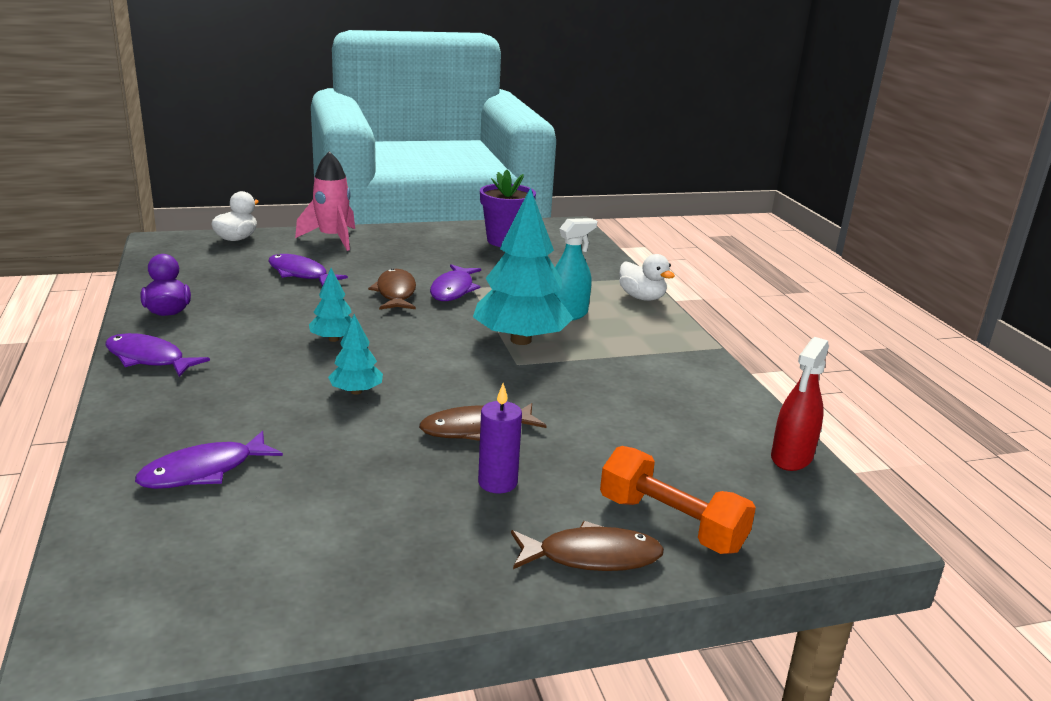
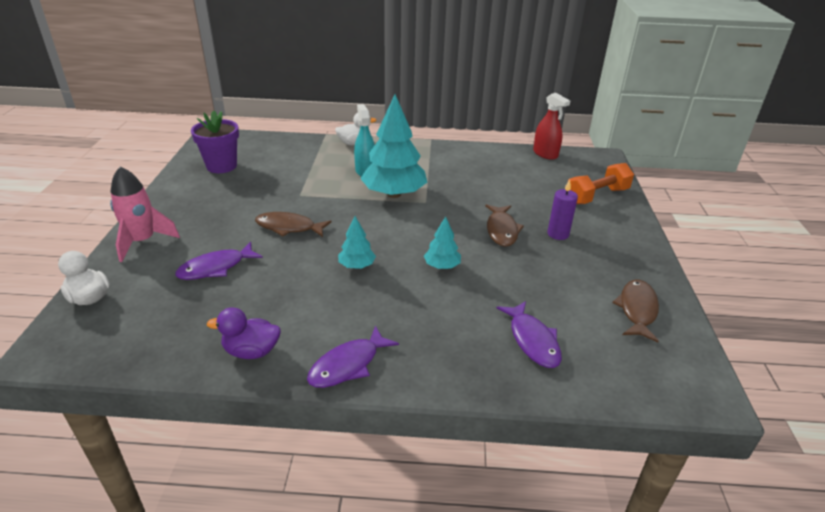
camera: 70 degrees left, 10 degrees up
purple fish [430,264,481,301] -> none
brown fish [511,521,664,571] -> brown fish moved to [612,280,659,342]

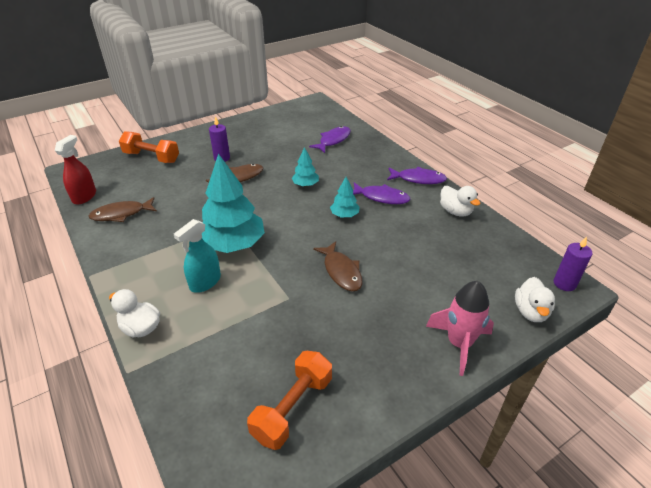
camera: 125 degrees left, 5 degrees up
purple fish [175,242,263,280] -> purple fish moved to [353,182,411,204]
purple flower pot [191,110,239,173] -> orange dumbbell [247,351,332,450]
purple duck [207,307,281,359] -> white duck [440,186,481,217]
brown fish [612,280,659,342] -> brown fish moved to [88,197,157,222]
none -> purple candle [554,236,592,291]

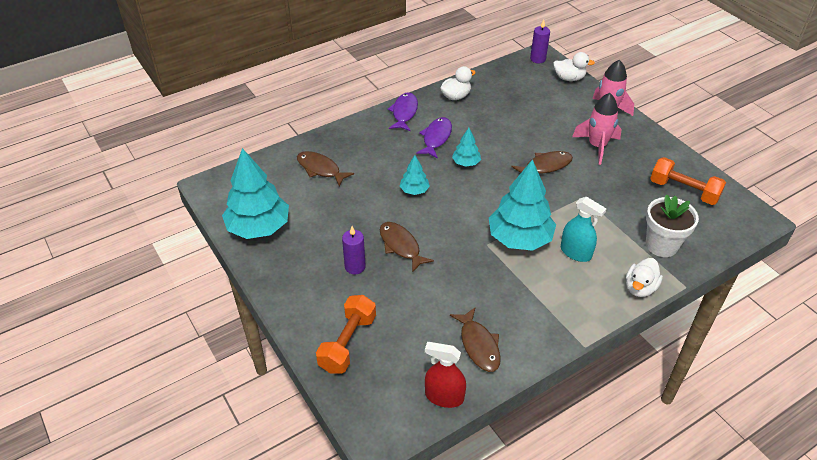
camera: 90 degrees left, 5 degrees up
purple fish [309,126,351,153] -> brown fish [297,151,354,187]
none -> turquoise tree [222,148,289,239]
none -> pink rocket [572,93,622,165]
none -> white flower pot [646,194,699,257]

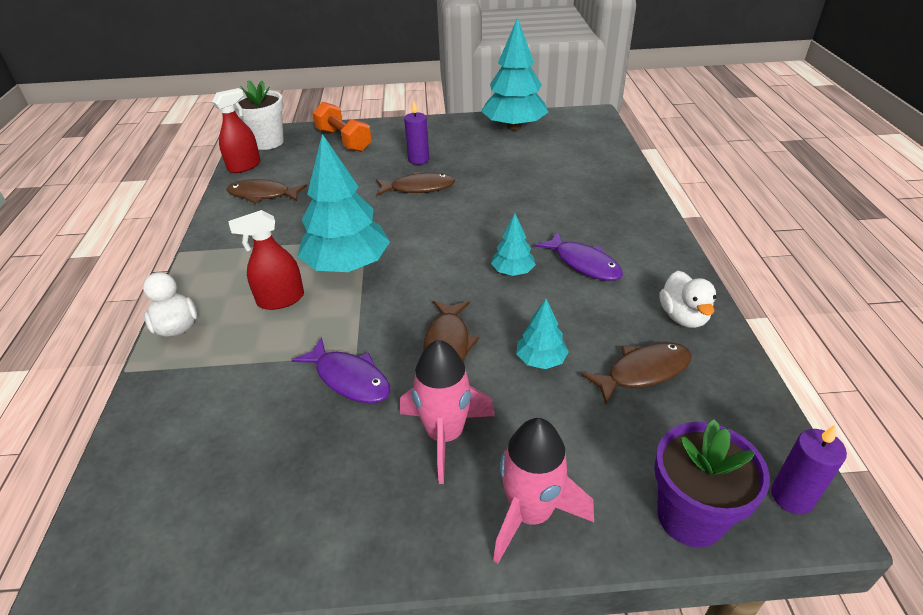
camera: 120 degrees right, 5 degrees down
brown fish [297,151,354,187] -> brown fish moved to [581,343,692,404]
purple fish [387,92,418,131] -> purple fish moved to [292,337,390,404]
turquoise tree [400,155,430,195] -> turquoise tree moved to [516,299,569,369]
white duck [553,52,595,81] -> purple flower pot [654,419,770,548]
turquoise spray bottle [561,197,606,262] -> red spray bottle [228,210,304,310]
white flower pot [646,194,699,257] -> white flower pot moved to [234,80,284,150]
orange dumbbell [650,157,726,205] -> none

